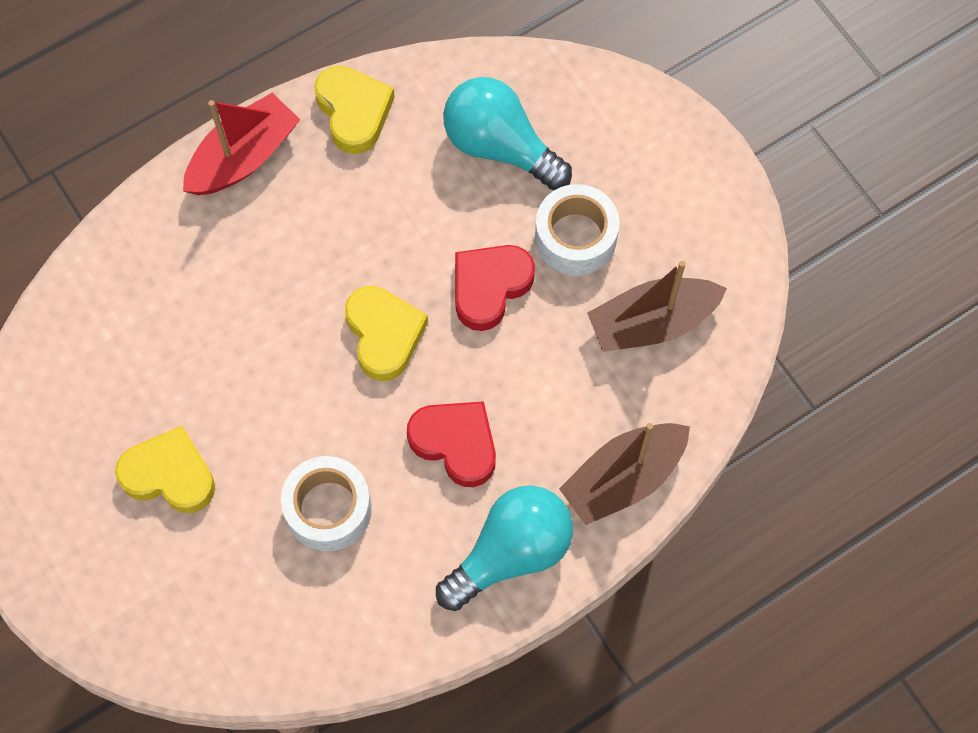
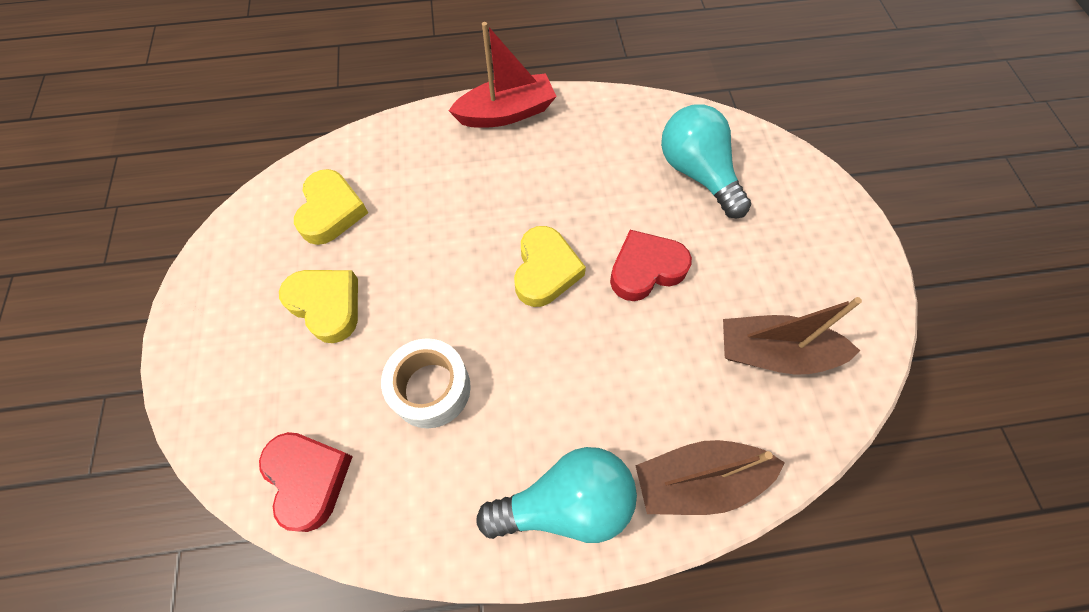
camera: 25 degrees right, 5 degrees down
yellow heart [314,66,395,154] -> yellow heart moved to [294,169,368,245]
red heart [407,401,496,487] -> red heart moved to [259,432,353,532]
white tape [535,184,619,276] -> none

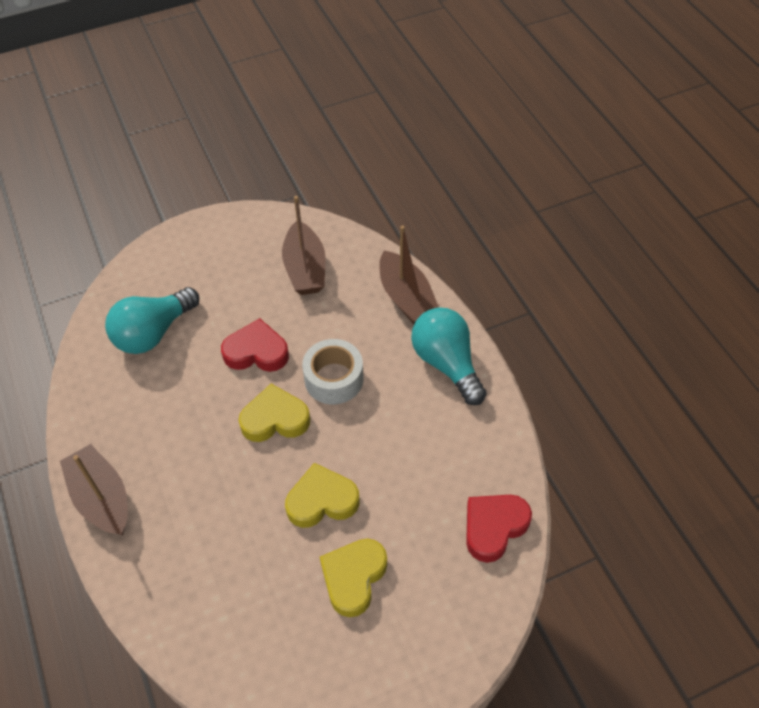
camera: 105 degrees left, 10 degrees down
yellow heart [294,169,368,245] -> yellow heart moved to [285,463,360,528]
white tape [381,338,471,428] -> white tape moved to [302,339,364,404]
red boat [449,22,557,128] -> brown boat [60,444,128,535]
red heart [610,230,692,301] -> red heart turned 135 degrees clockwise [221,318,289,372]

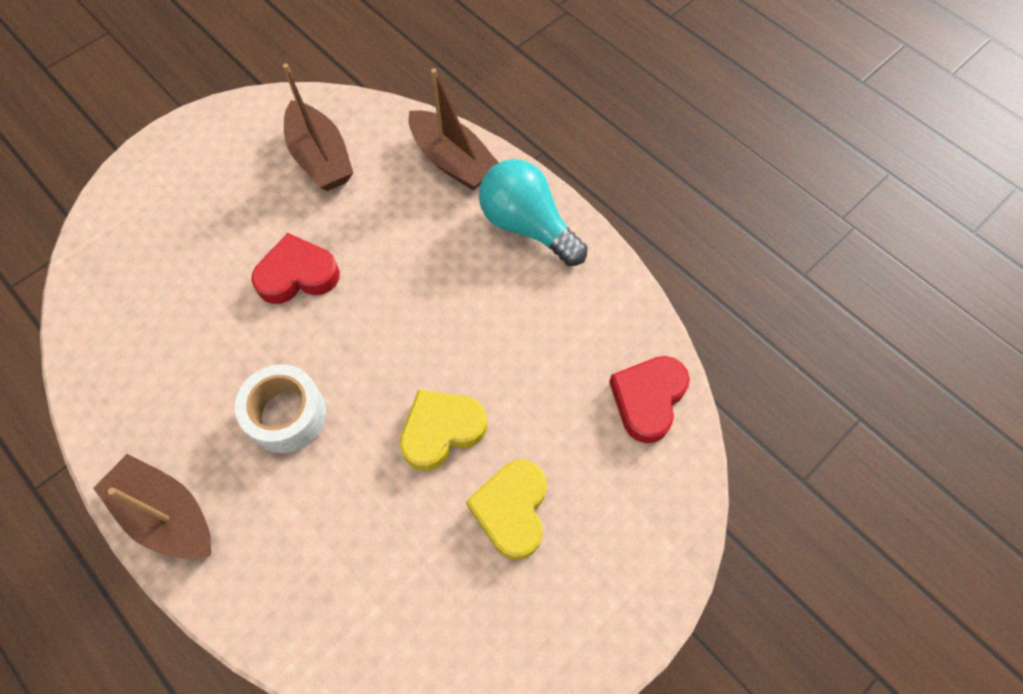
camera: 20 degrees left, 10 degrees up
turquoise light bulb [105,287,199,354] -> none
yellow heart [238,384,310,442] -> none
white tape [302,339,364,404] -> white tape moved to [235,364,326,453]

